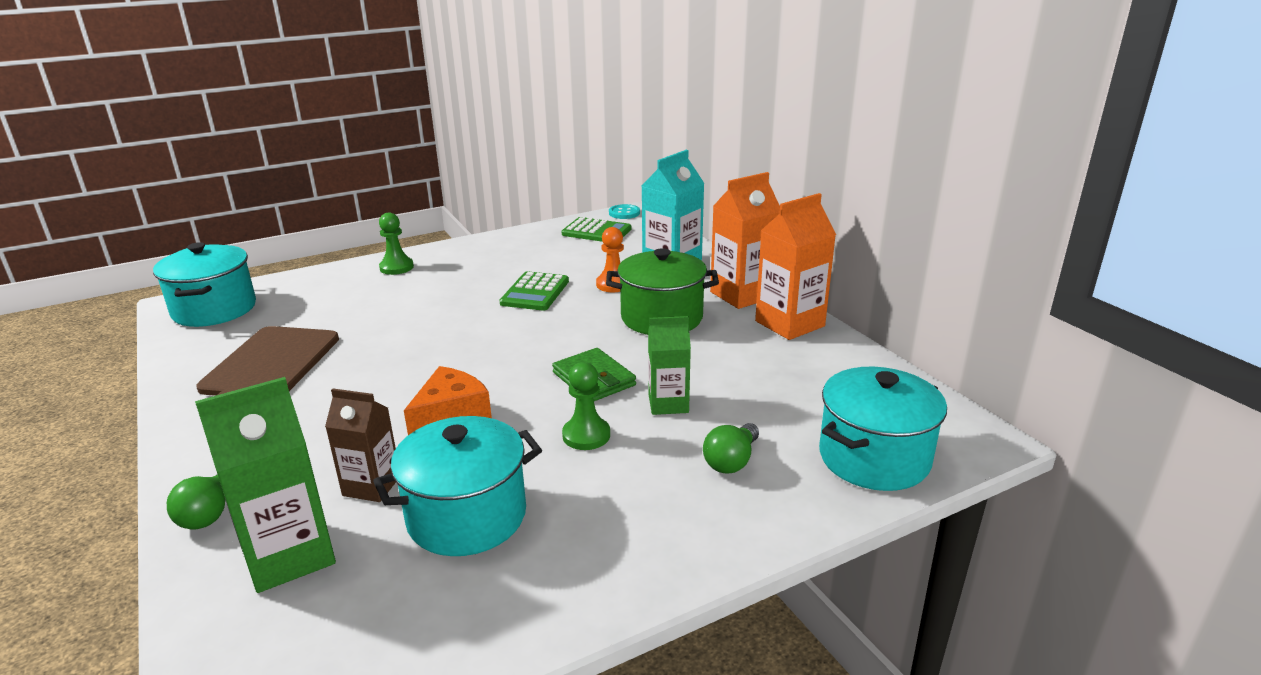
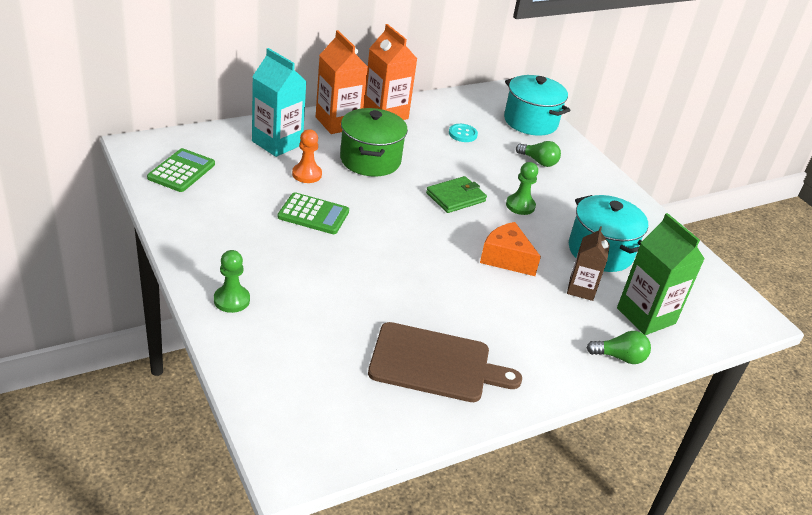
camera: 95 degrees left, 10 degrees up
turquoise pot [153,242,256,327] -> none
turquoise button [609,204,640,219] -> turquoise button moved to [449,124,478,142]
green carton [648,316,691,415] -> none

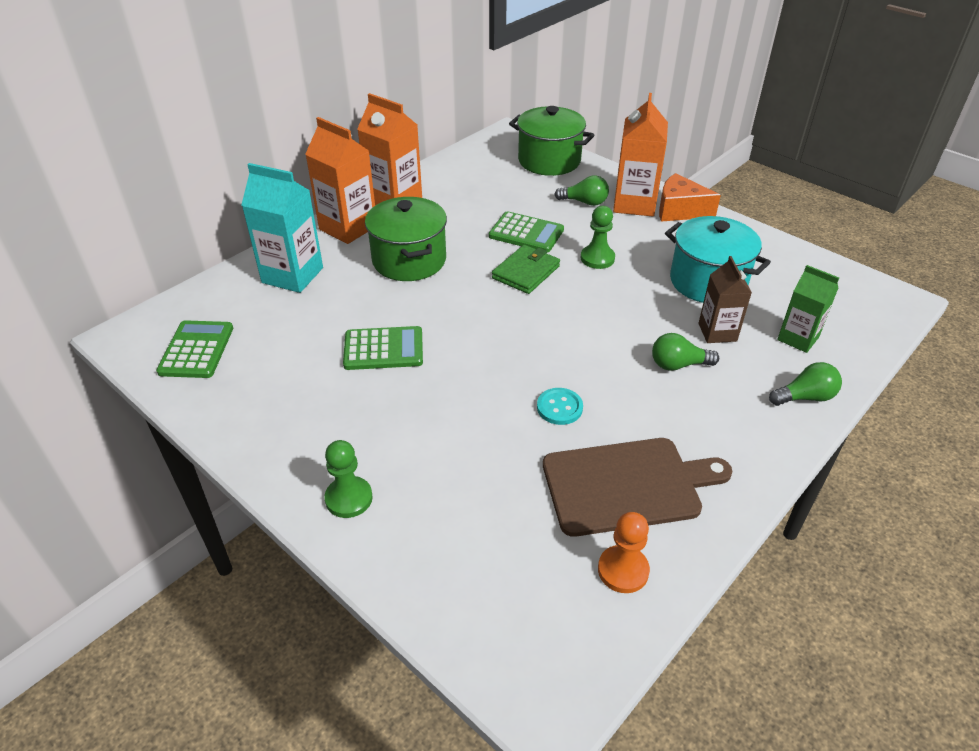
camera: 15 degrees left, 5 degrees up
orange pawn [292,129,322,183] -> orange pawn moved to [598,512,650,593]
turquoise button [449,124,478,142] -> turquoise button moved to [537,388,583,425]
orange cheese [480,222,541,276] -> orange cheese moved to [659,173,721,222]
turquoise pot [504,75,571,136] -> green pot [509,106,594,176]
green carton [617,213,705,335] -> green carton [777,265,839,353], size x0.63
none -> green calculator [489,211,564,252]
none -> orange carton [613,93,668,217]
none -> green light bulb [652,333,719,371]

